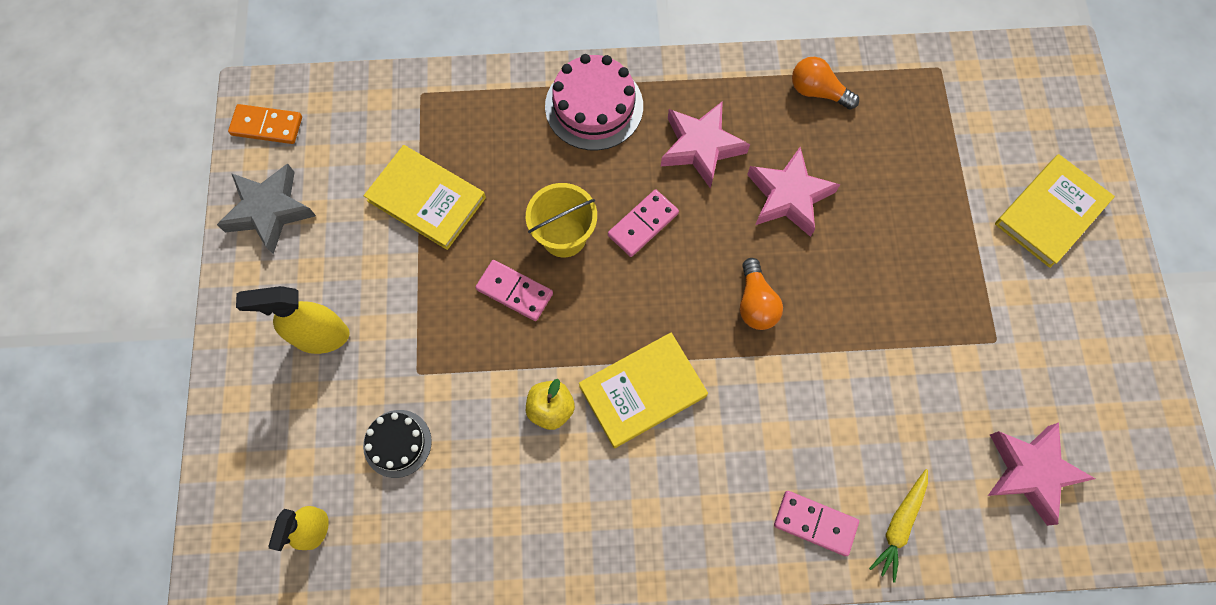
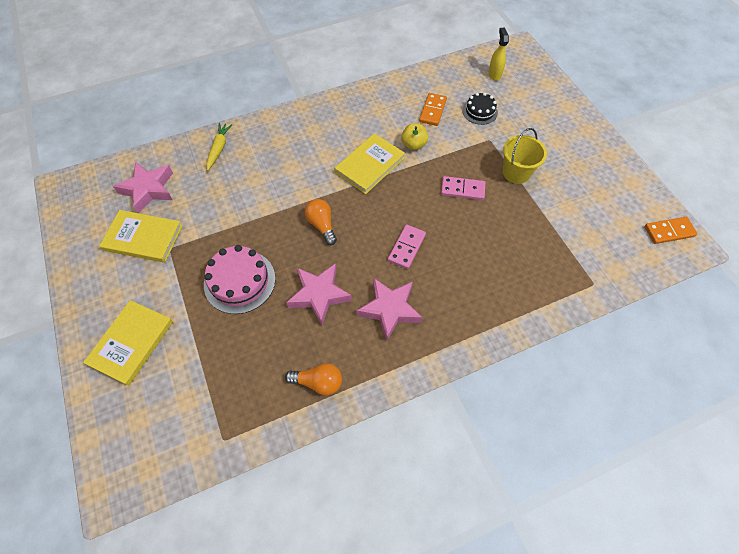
camera: 160 degrees right, 10 degrees down
grey star [217,163,316,254] -> none
yellow spray bottle [236,286,350,354] -> none
yellow book [364,145,486,250] -> yellow book moved to [99,210,182,263]
yellow bucket [526,183,597,258] -> yellow bucket moved to [503,128,547,184]
pink cake [545,54,643,150] -> pink cake moved to [204,245,275,314]
pink domino [774,491,859,556] -> none
none -> orange domino [419,93,447,126]

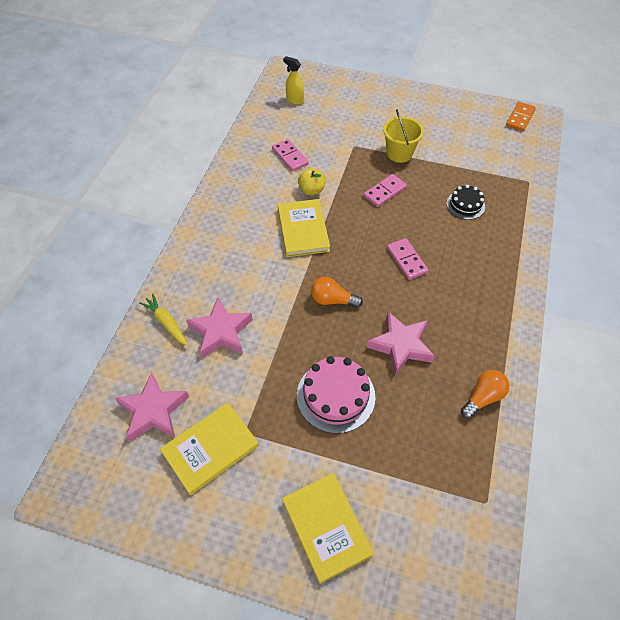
camera: 50 degrees left, 5 degrees down
pink star [356,278,423,341] -> pink star moved to [186,298,253,359]
orange domino [419,93,447,126] -> pink domino [272,139,309,172]
black cake [462,92,498,125] -> black cake moved to [446,185,485,220]

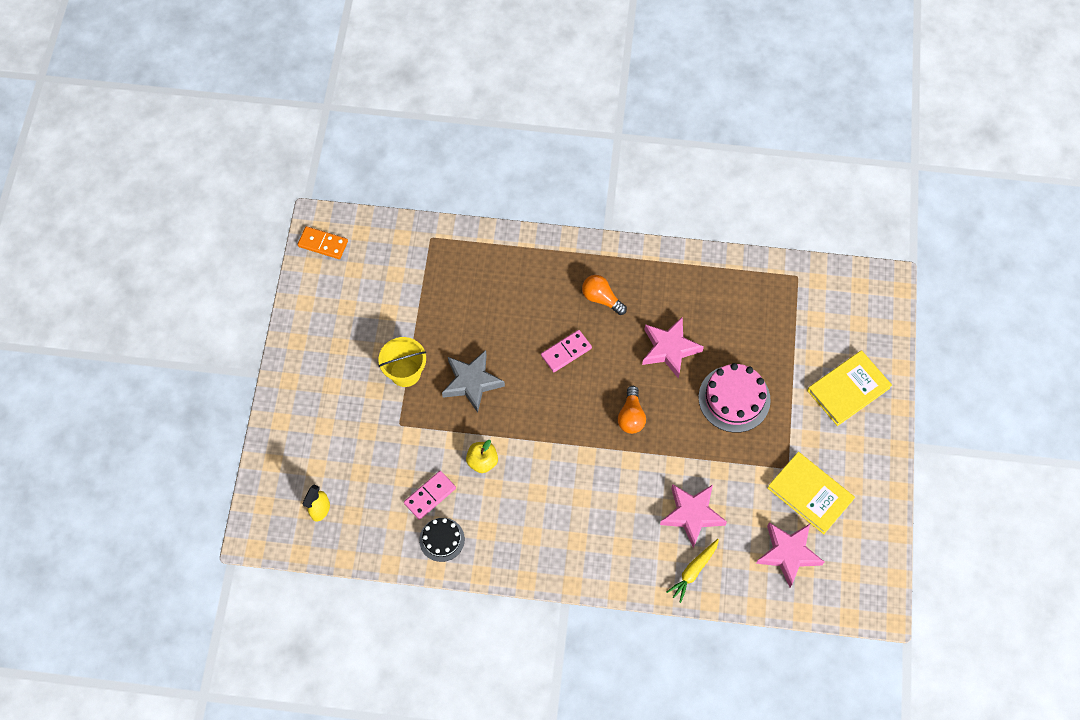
camera: 100 degrees left, 10 degrees up
yellow book [278,199,330,257] -> none
pink domino [364,174,407,207] -> grey star [442,350,505,413]
black cake [446,185,485,220] -> black cake moved to [419,518,465,562]
orange light bulb [461,370,509,419] -> orange light bulb moved to [582,275,627,315]

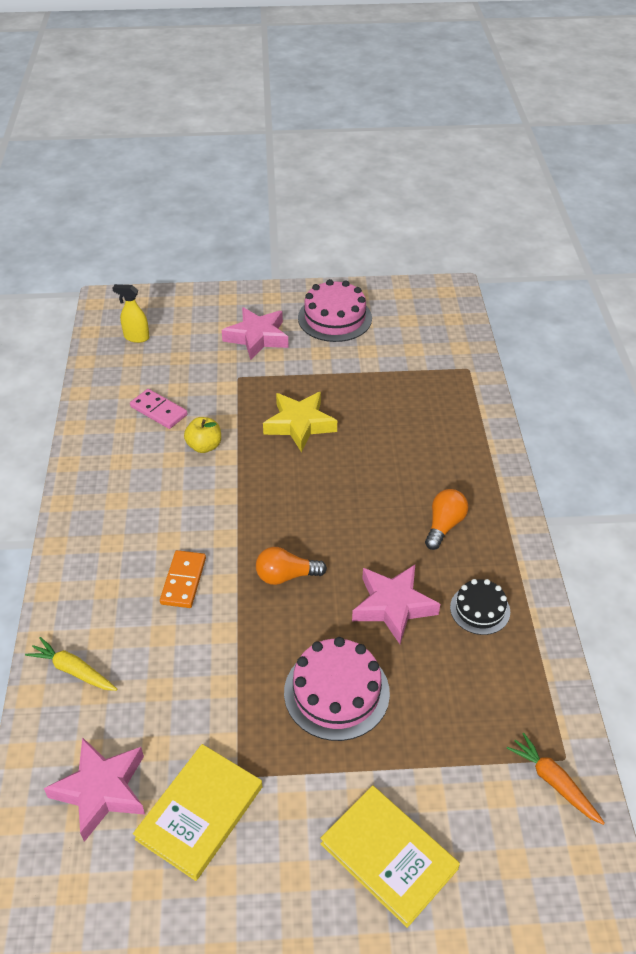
camera: 80 degrees right, 20 degrees down
orange domino [298,226,348,259] -> orange domino moved to [160,550,206,608]
yellow bucket [379,337,426,387] -> none
black cake [419,518,465,562] -> black cake moved to [450,579,510,635]
grey star [442,350,505,413] -> yellow star [263,392,337,452]
pink domino [541,330,592,372] -> none
pink star [660,484,727,548] -> pink star moved to [222,307,289,360]
none -> pink cake [298,279,372,342]
none -> orange carrot [507,733,605,825]

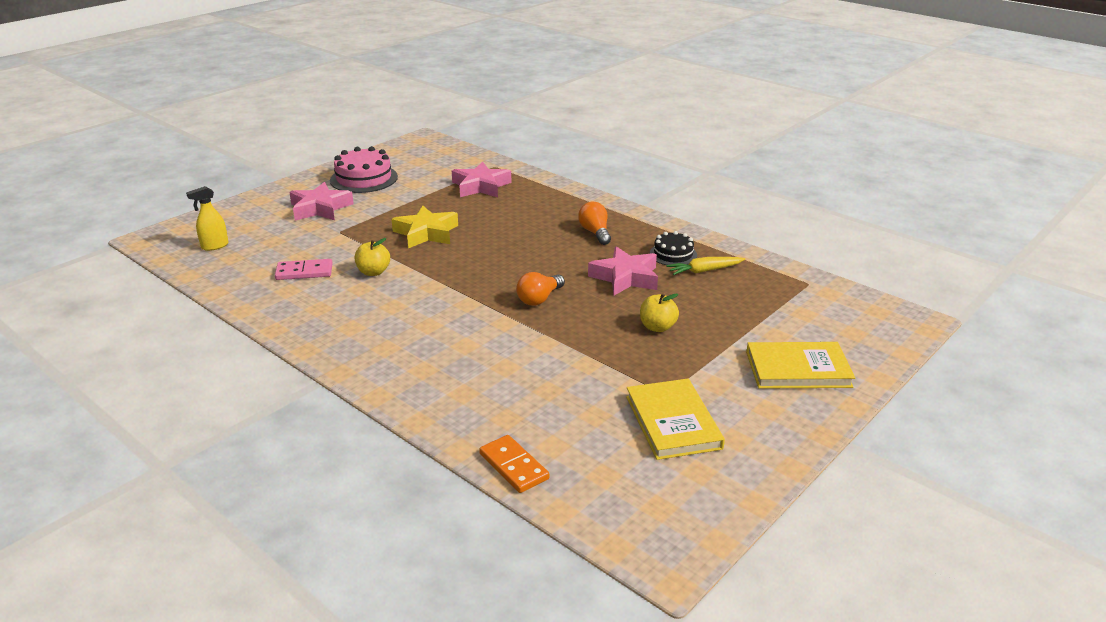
camera: 45 degrees left, 15 degrees down
yellow carrot [25,637,118,691] -> yellow carrot moved to [666,257,745,275]
pink star [44,737,145,842] -> pink star moved to [452,162,511,197]
orange domino [160,550,206,608] -> orange domino moved to [479,435,549,493]
pink cake [284,637,390,741] -> yellow apple [640,293,679,332]
orange carrot [507,733,605,825] -> none

